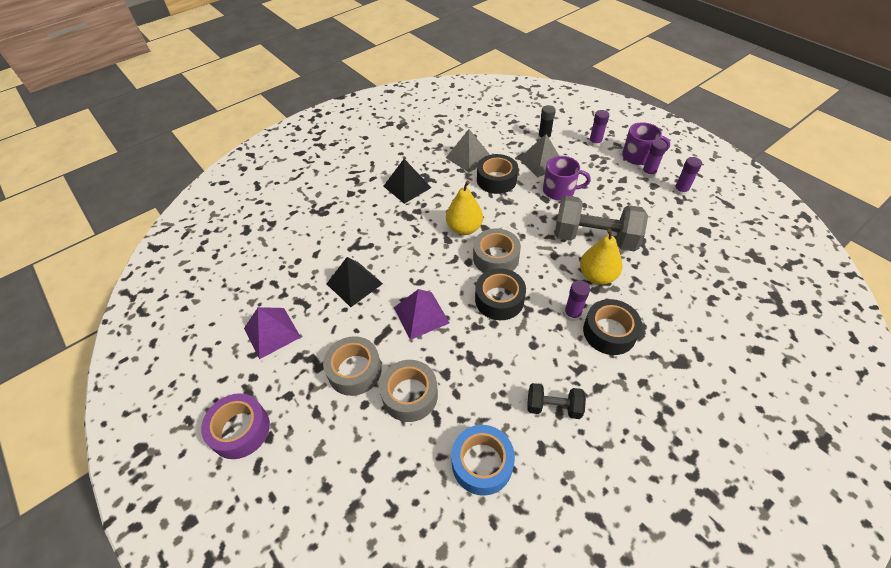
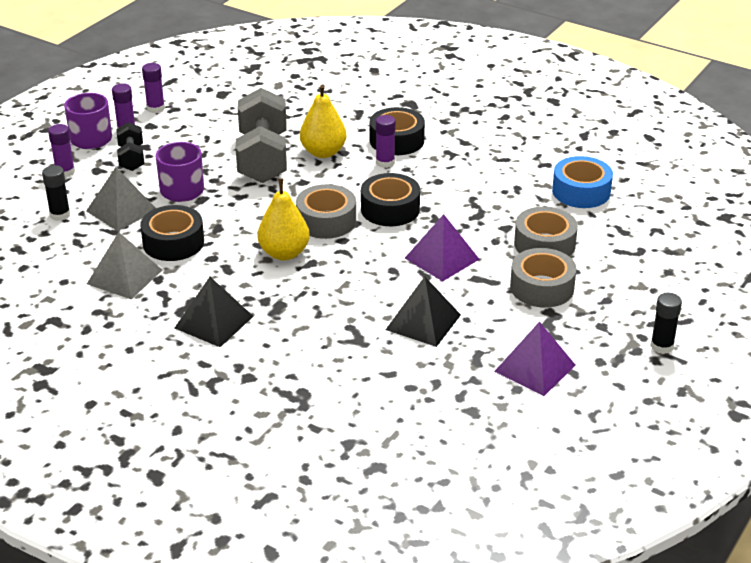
camera: 110 degrees left, 15 degrees down
purple tape [201,393,270,459] -> black glue stick [651,293,682,354]
black dumbbell [527,383,586,419] -> black dumbbell moved to [116,122,144,171]

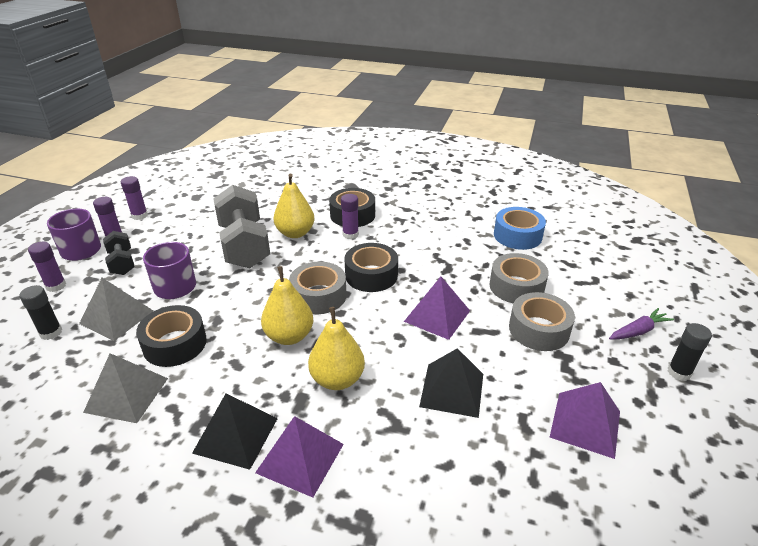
camera: 15 degrees left, 0 degrees up
none -> purple pyramid [255,416,344,497]
none -> yellow pear [308,307,365,390]
none -> purple carrot [609,308,674,340]

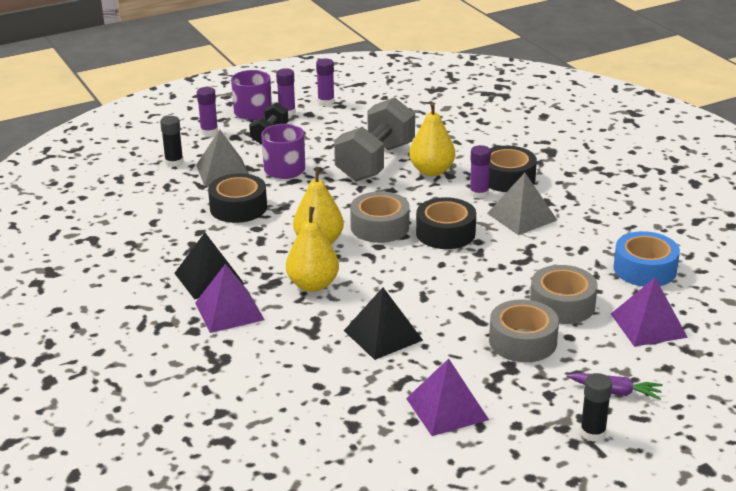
camera: 45 degrees right, 5 degrees down
grey pyramid [83,353,168,423] -> grey pyramid moved to [487,173,557,235]
purple pyramid [404,277,470,340] -> purple pyramid moved to [611,278,688,347]

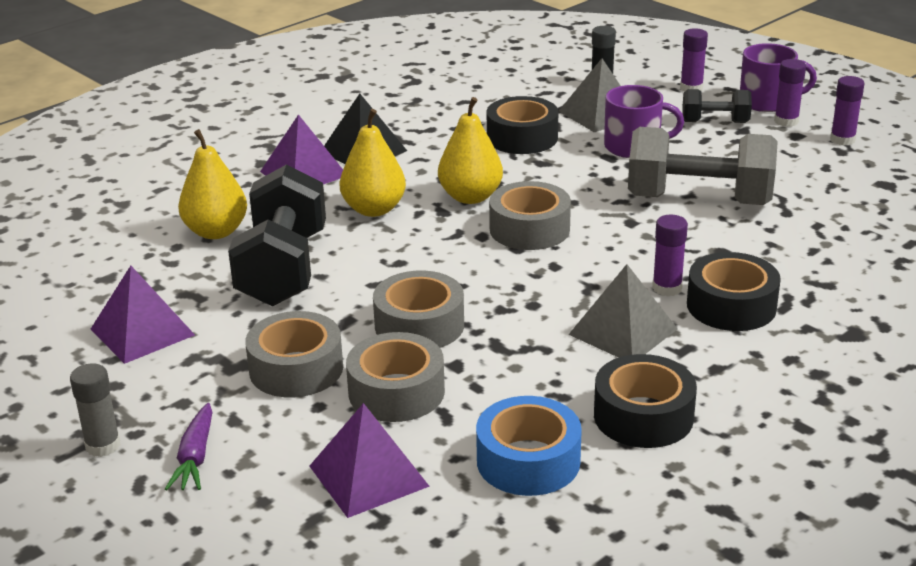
camera: 75 degrees right, 0 degrees up
black pyramid [344,287,423,360] -> black dumbbell [228,165,326,306]
yellow pear [409,102,455,176] -> yellow pear moved to [178,129,247,239]
black tape [416,197,476,249] -> black tape moved to [594,354,697,448]
black glue stick [580,373,612,442] -> grey glue stick [70,364,121,457]
none -> grey tape [373,270,464,348]

